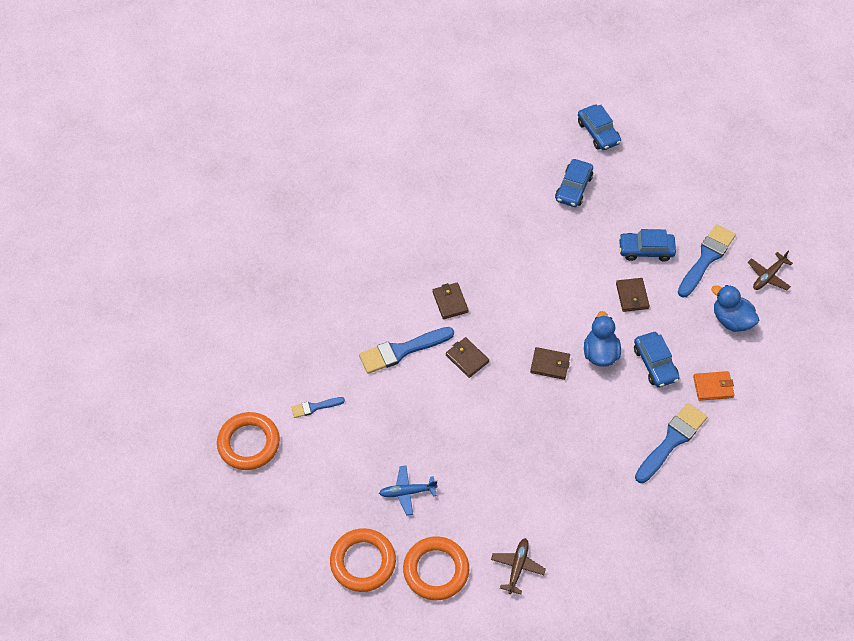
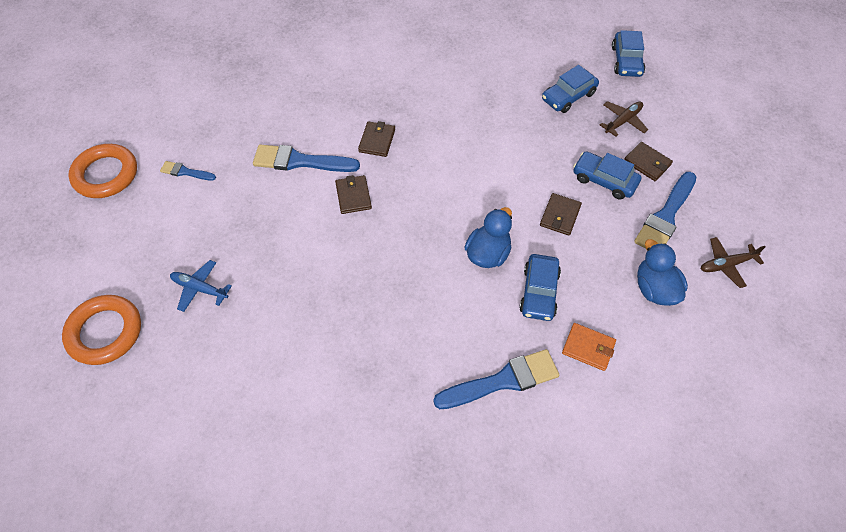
camera: 30 degrees right, 0 degrees up
orange ring [403,536,469,600] -> none
brown plane [491,538,546,595] -> brown plane moved to [600,101,648,137]
brown wallet [530,347,570,380] -> brown wallet moved to [624,142,673,181]
blue brush [678,224,736,298] -> blue brush turned 150 degrees clockwise [634,172,696,248]

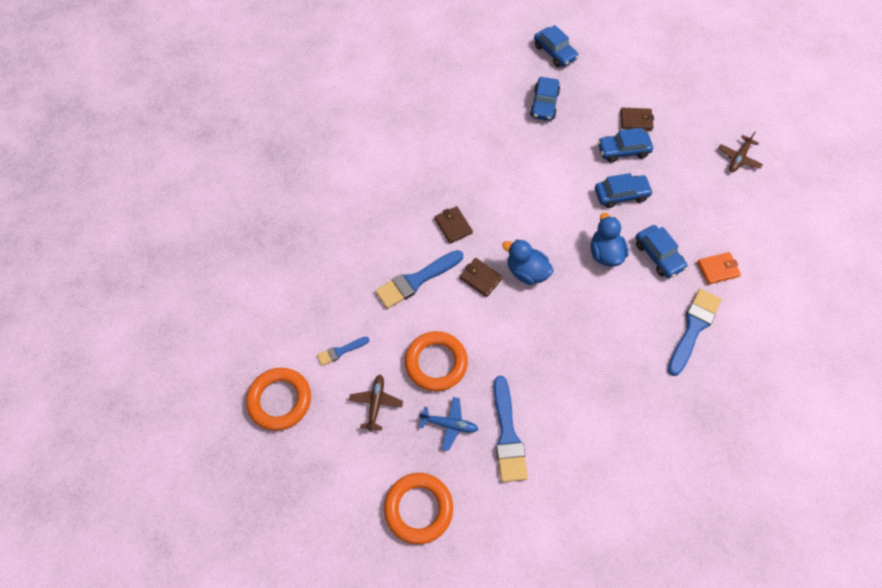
camera: 40 degrees left, 5 degrees up
blue plane [170,260,232,312] -> blue plane turned 150 degrees counterclockwise [419,397,479,451]
brown wallet [540,193,582,236] -> blue car [595,173,653,208]
brown plane [600,101,648,137] -> brown plane moved to [349,374,403,432]
blue brush [634,172,696,248] -> blue brush moved to [494,376,528,482]
blue duck [637,239,688,306] -> blue duck moved to [502,239,554,285]
none -> orange ring [405,331,468,391]

